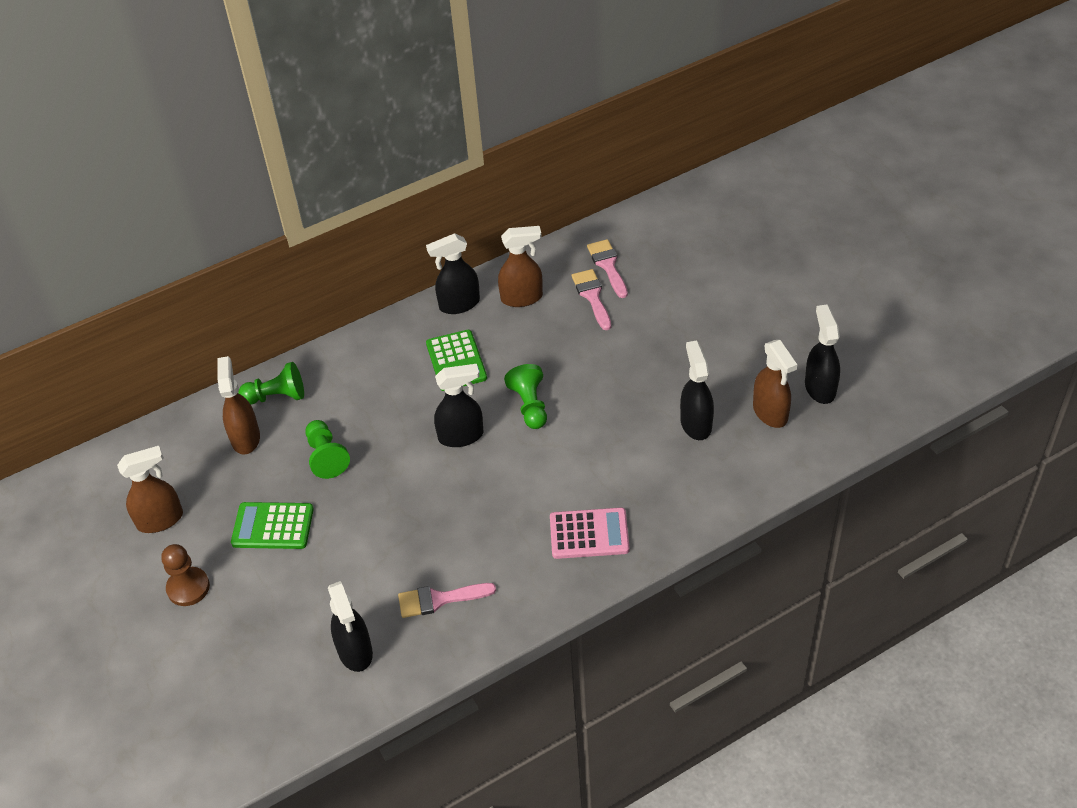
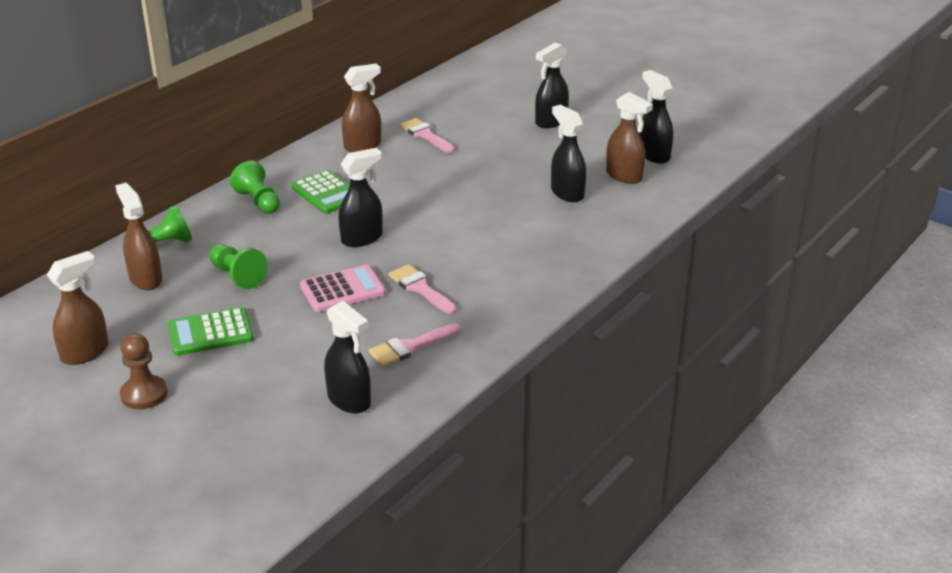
camera: 25 degrees left, 15 degrees down
black spray bottle [426,233,480,314] -> black spray bottle moved to [535,42,569,128]
green pawn [504,364,547,429] -> green pawn moved to [230,161,280,214]
pink calculator [550,507,630,559] -> pink calculator moved to [300,265,386,312]
pink brush [587,239,628,298] -> pink brush moved to [388,264,457,314]

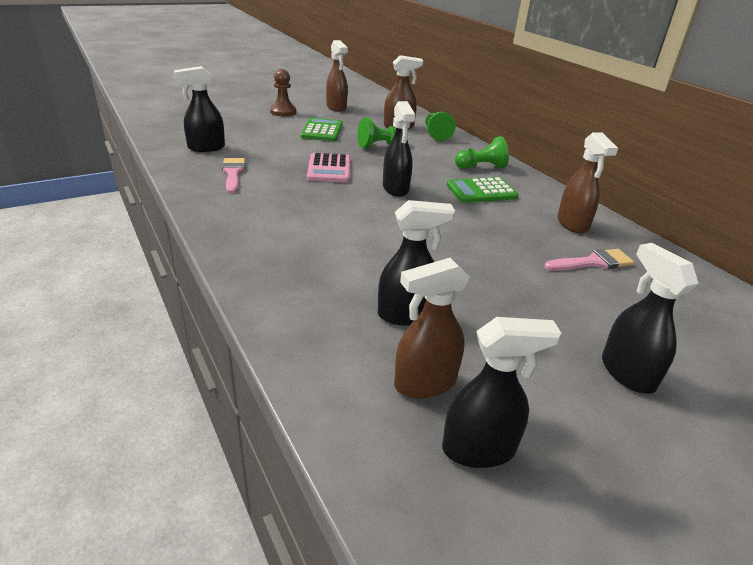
camera: 110 degrees right, 0 degrees up
pink brush [388,264,457,314] -> none

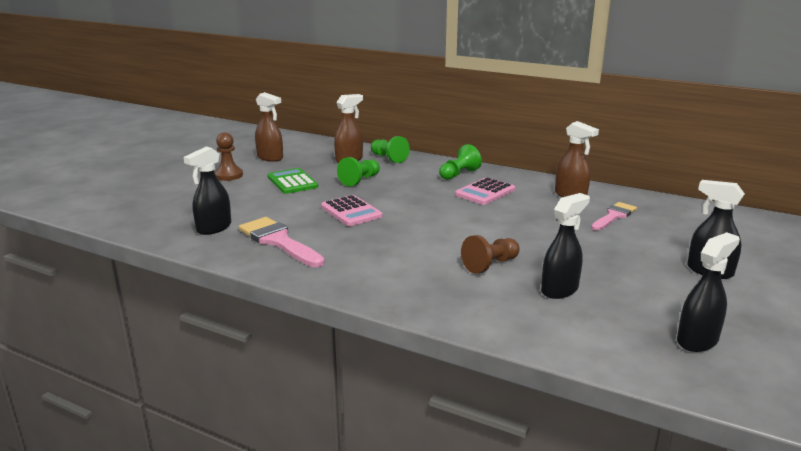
camera: 30 degrees left, 10 degrees down
pink brush [222,158,245,194] -> pink brush [239,217,325,267], size x1.54
black spray bottle [383,101,415,197] -> none
brown spray bottle [394,258,470,399] -> none
green calculator [447,177,519,203] -> pink calculator [455,177,515,205]
none -> brown pawn [461,235,520,274]

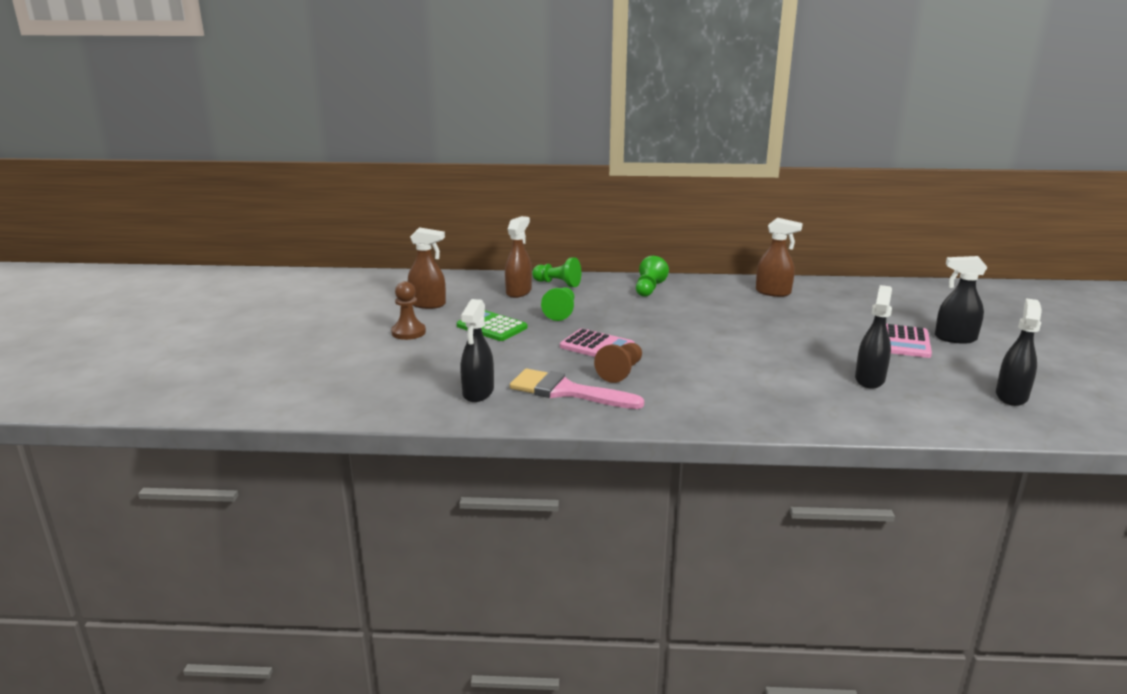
camera: 25 degrees left, 0 degrees up
pink calculator [455,177,515,205] -> pink calculator moved to [886,324,932,358]
brown pawn [461,235,520,274] -> brown pawn moved to [594,343,642,383]
pink brush [591,202,637,230] -> none

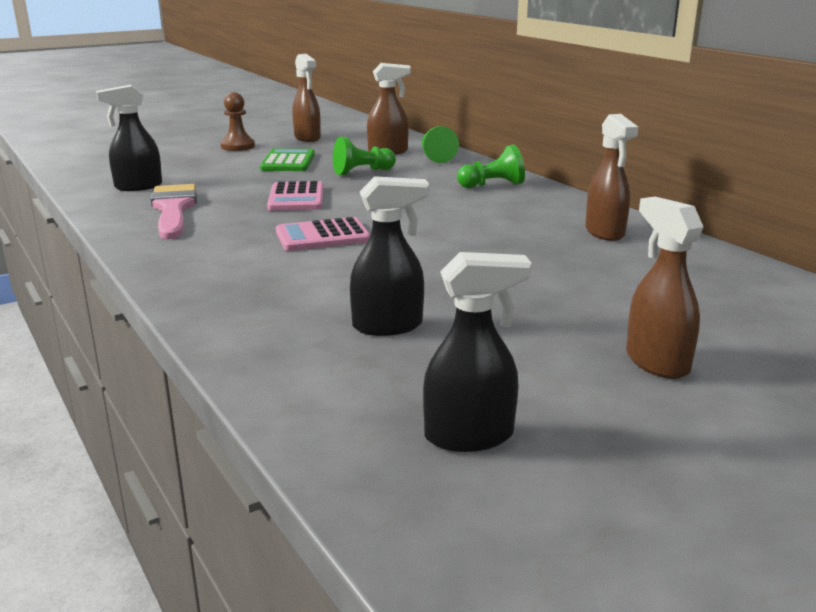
camera: 55 degrees right, 0 degrees up
brown pawn [594,343,642,383] -> none
pink calculator [886,324,932,358] -> pink calculator moved to [276,217,370,251]
black spray bottle [935,256,988,344] -> brown spray bottle [626,196,703,379]

